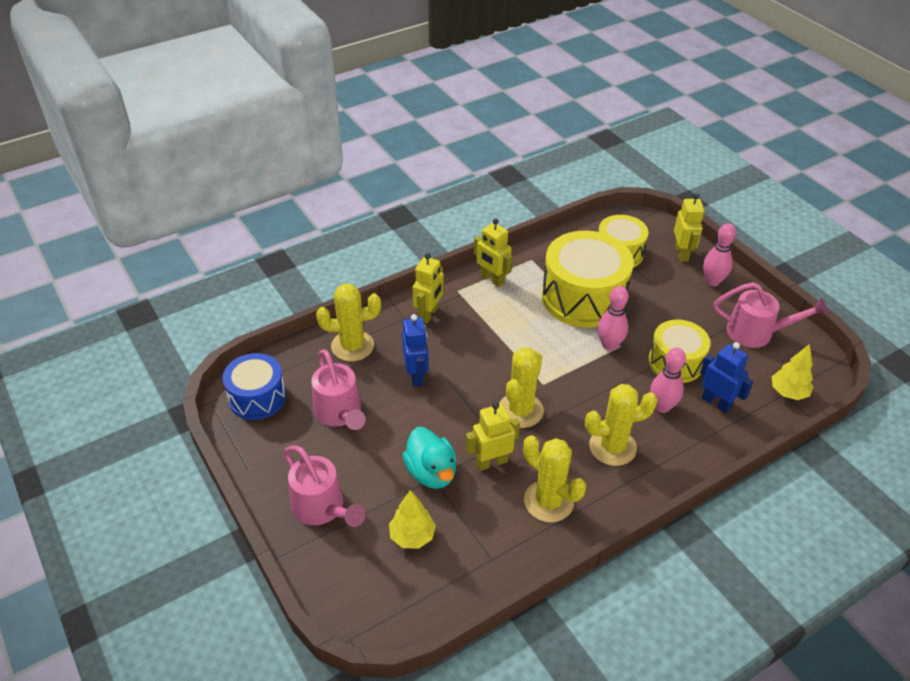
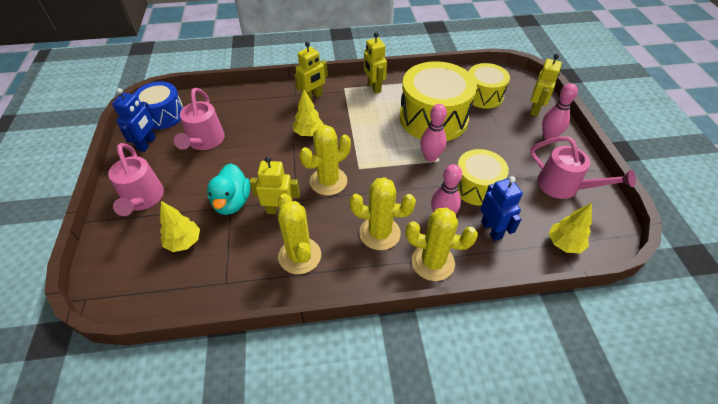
camera: 25 degrees right, 5 degrees up
yellow cactus [316,283,381,361] -> yellow cactus moved to [405,207,478,281]
blue robot [402,314,429,386] -> blue robot moved to [112,88,156,152]
none -> yellow tree [293,89,324,136]

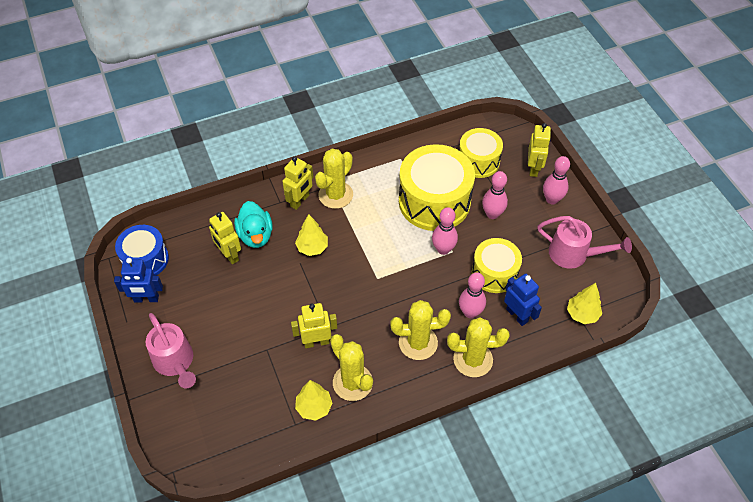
camera: 15 degrees left, 5 degrees up
blue robot [112,88,156,152] -> blue robot turned 90 degrees clockwise [114,258,163,303]
yellow tree [160,201,200,252] -> yellow tree moved to [295,380,332,421]
pink watering can [174,88,225,150] -> none
turquoise duck [207,163,250,215] -> turquoise duck moved to [234,201,273,248]
yellow cactus [299,125,351,195] -> yellow cactus moved to [315,149,353,209]
yellow robot [364,32,387,94] -> yellow robot moved to [209,212,241,264]
none -> pink bowling pin [482,171,508,219]

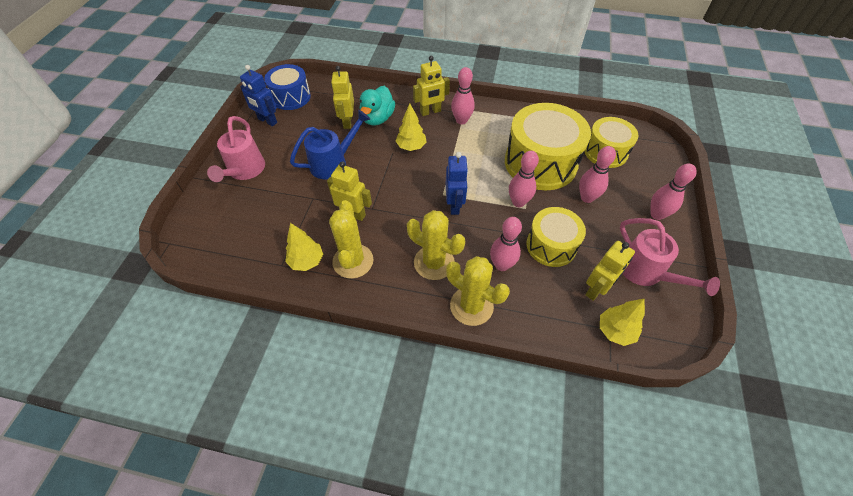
camera: 35 degrees right, 0 degrees up
yellow cactus [315,149,353,209] -> pink bowling pin [451,67,475,125]
blue robot [504,274,542,326] -> blue robot moved to [446,152,468,215]
yellow robot [528,123,551,177] -> yellow robot moved to [585,241,635,301]
none -> blue watering can [290,110,370,180]

